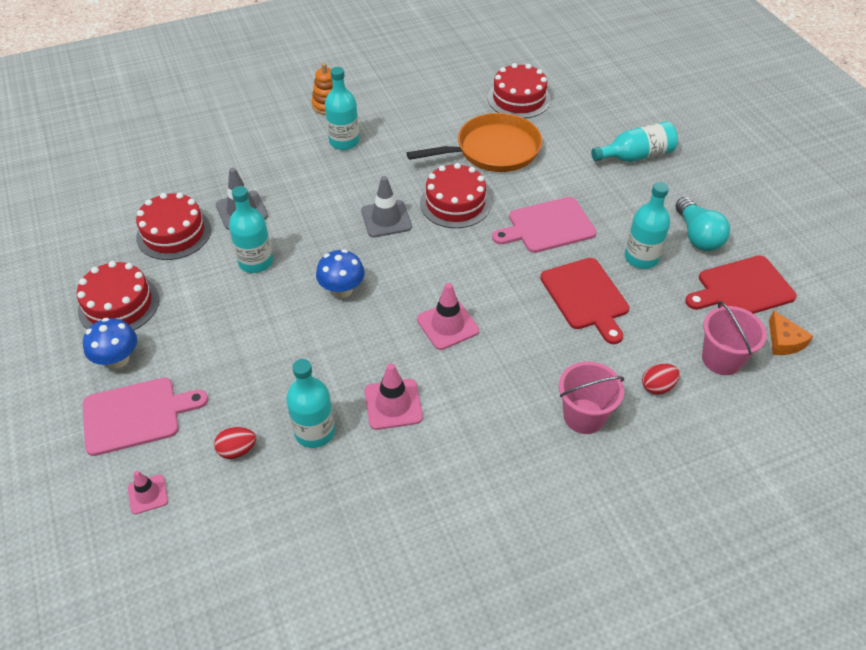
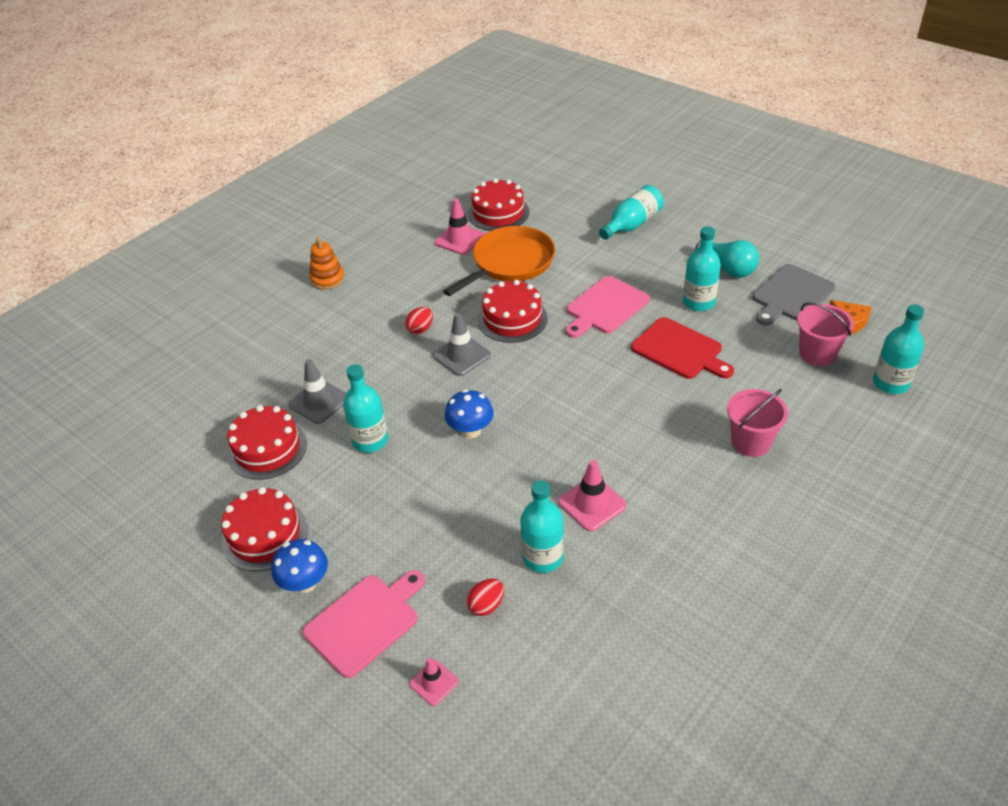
camera: 25 degrees left, 5 degrees down
turquoise bottle [325,67,359,150] -> turquoise bottle moved to [873,304,924,394]
pink traffic cone [417,283,479,350] -> pink traffic cone moved to [435,198,484,255]
red egg [642,363,680,395] -> red egg moved to [405,307,433,334]
red cutting board [685,255,797,314] -> grey cutting board [752,264,835,326]

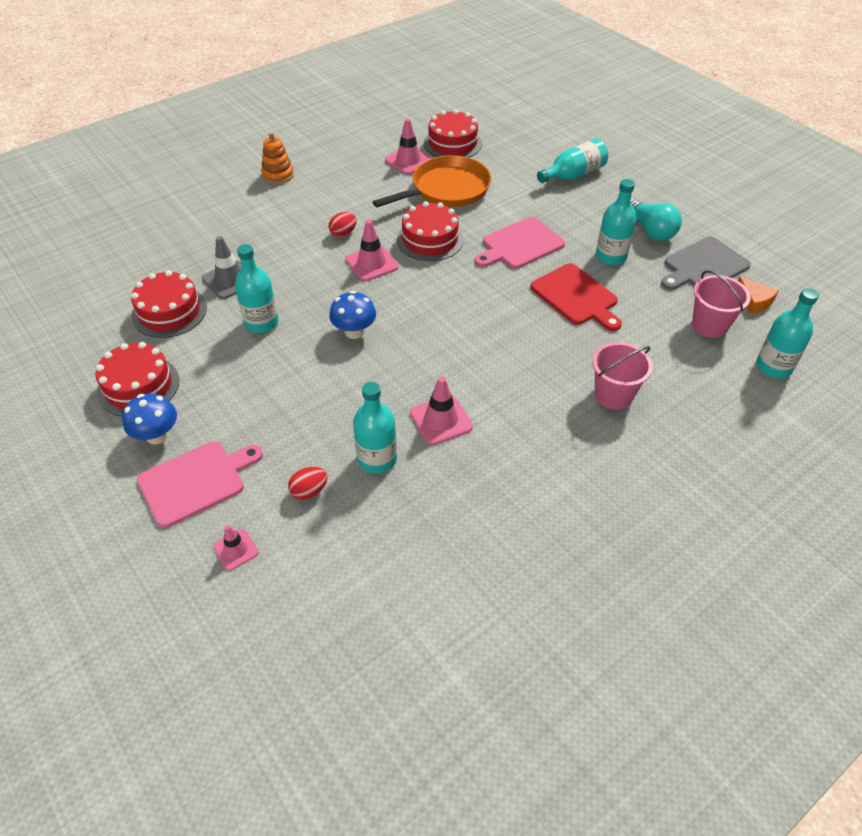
camera: 10 degrees right, 5 degrees up
grey traffic cone [433,313,491,376] -> pink traffic cone [345,220,399,282]

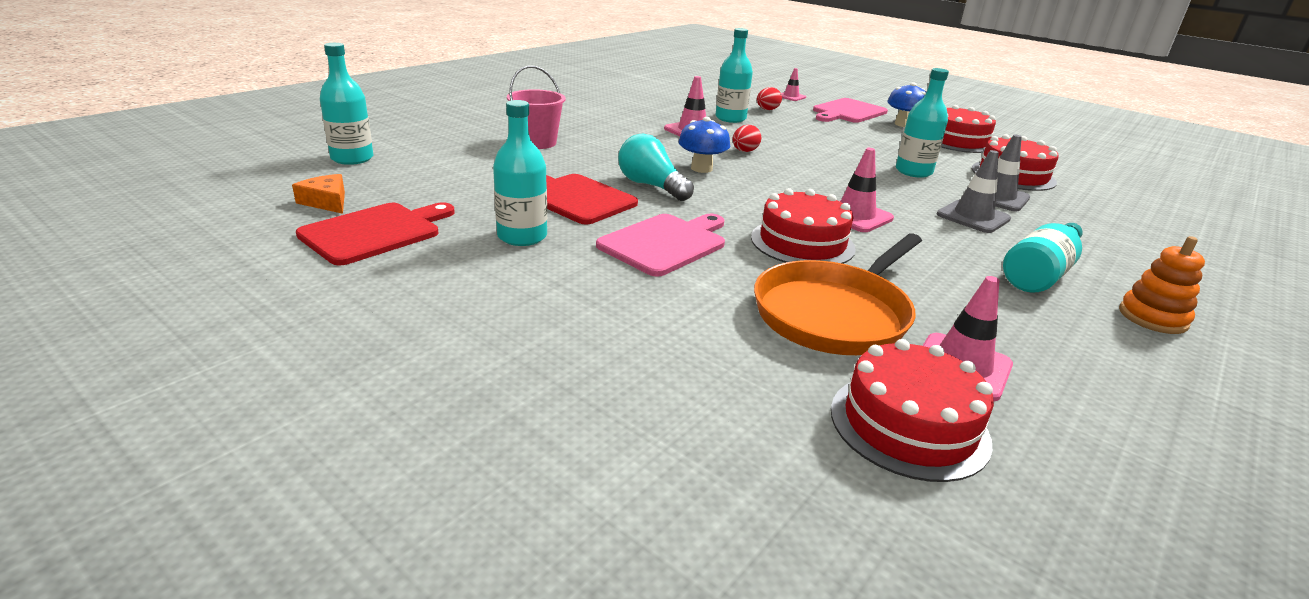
camera: 165 degrees right, 20 degrees down
red egg [329,212,357,237] -> red egg moved to [732,125,761,152]
blue mushroom [329,291,376,339] -> blue mushroom moved to [678,117,730,173]
turquoise bottle [537,138,608,183] -> turquoise bottle moved to [1003,223,1083,292]
turquoise light bulb [630,199,682,241] -> turquoise light bulb moved to [618,134,694,201]
grey cutting board [661,236,751,290] -> red cutting board [296,202,455,265]
pink bucket [692,270,751,338] -> none
none -> grey traffic cone [937,150,1011,233]

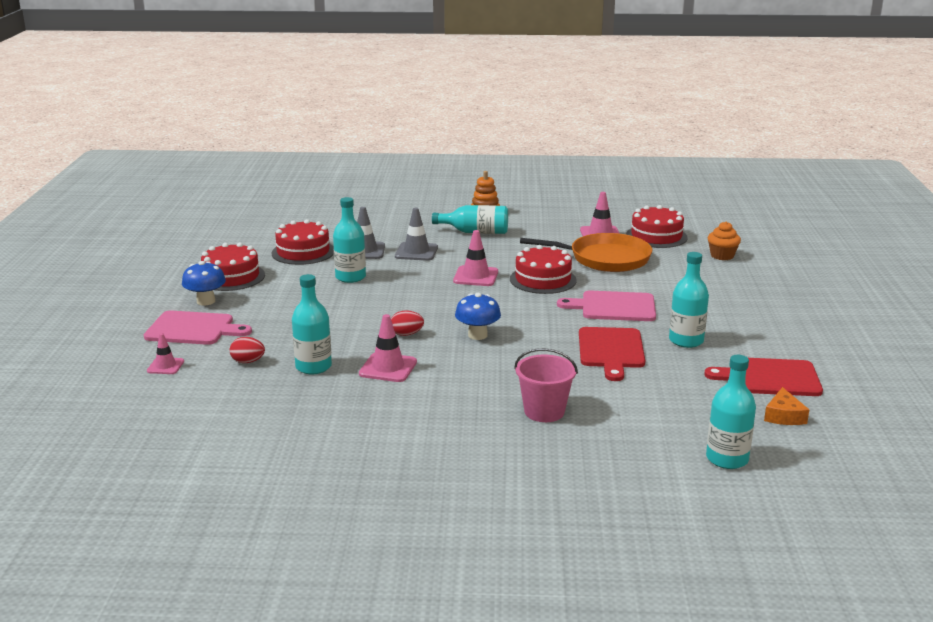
camera: 125 degrees left, 5 degrees down
turquoise light bulb [618,134,694,201] -> none
none -> orange cupcake [708,221,741,260]

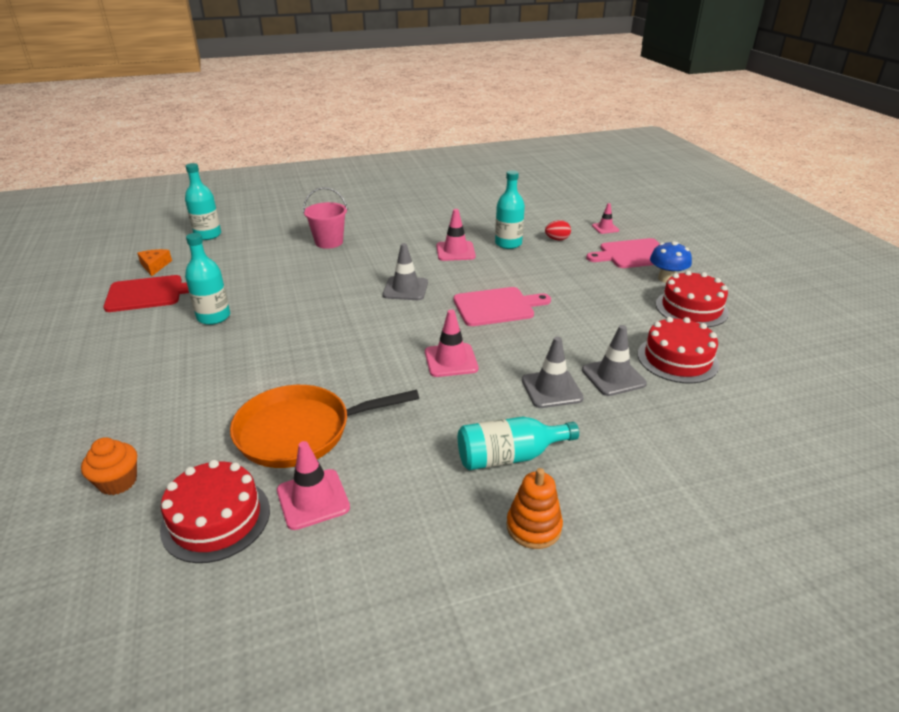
camera: 160 degrees right, 10 degrees up
turquoise bottle [333,197,366,283] -> none
red egg [391,310,424,336] -> none
blue mushroom [455,293,501,340] -> grey traffic cone [383,243,428,300]
red cake [510,245,577,294] -> none
pink cutting board [557,290,656,321] -> pink cutting board moved to [454,287,551,326]
red cutting board [579,327,645,381] -> none

